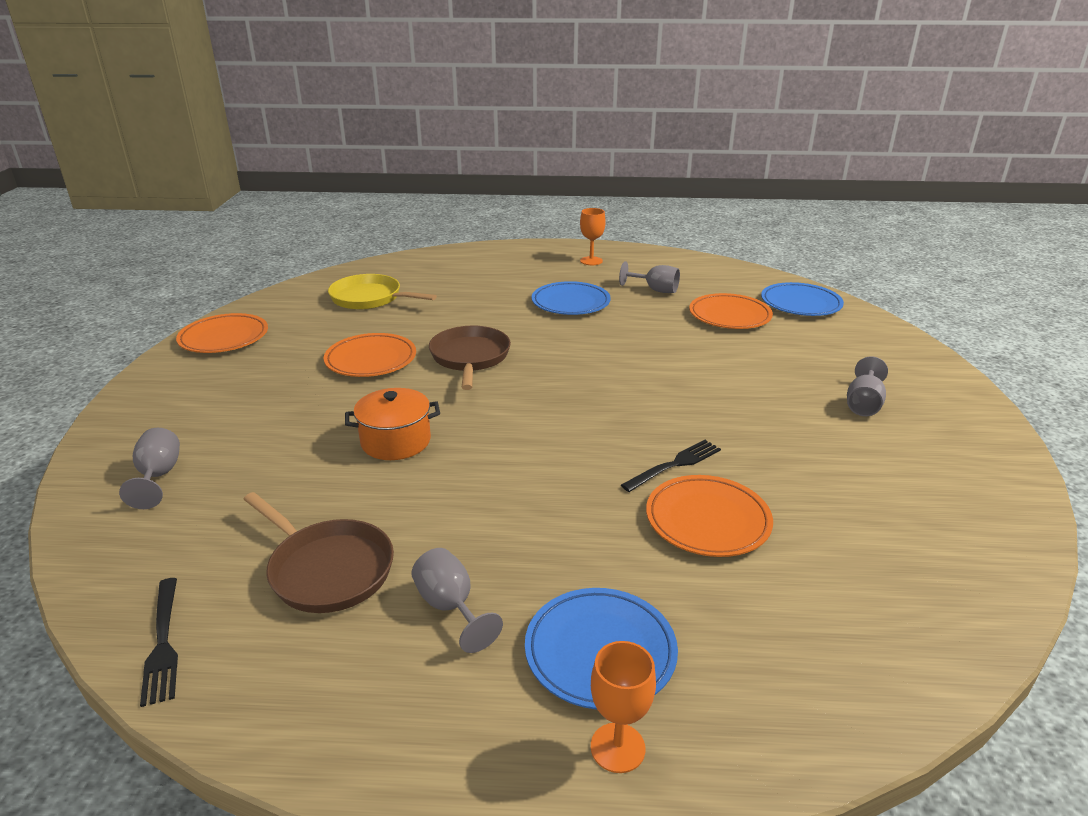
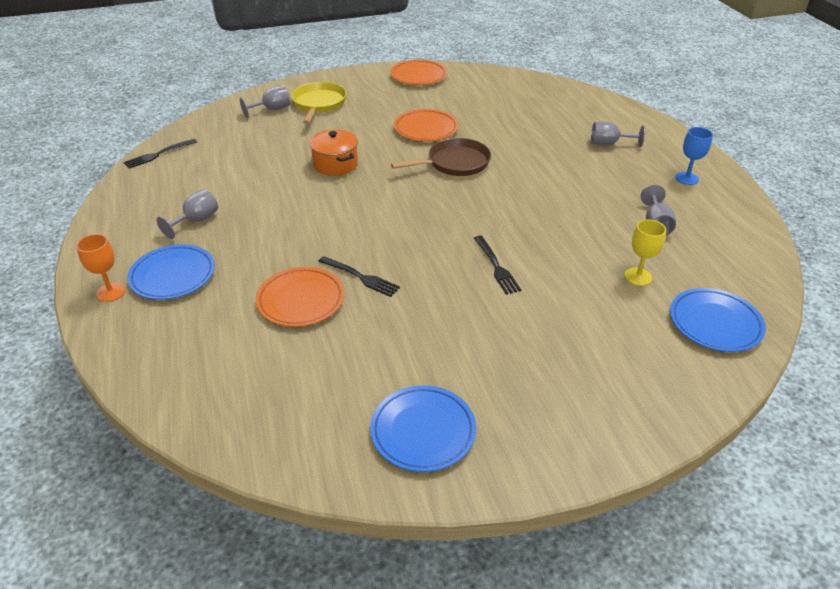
camera: 70 degrees right, 10 degrees up
brown pan [243,492,394,613] -> none
yellow pan [328,274,437,310] -> yellow pan moved to [291,82,347,124]
blue plate [532,281,611,315] -> blue plate moved to [370,385,476,472]
orange goblet [580,208,606,265] -> blue goblet [675,127,713,185]
orange plate [689,293,773,329] -> yellow goblet [625,219,666,286]
grey goblet [847,357,888,416] -> grey goblet moved to [591,121,645,147]
none -> black fork [474,236,521,295]

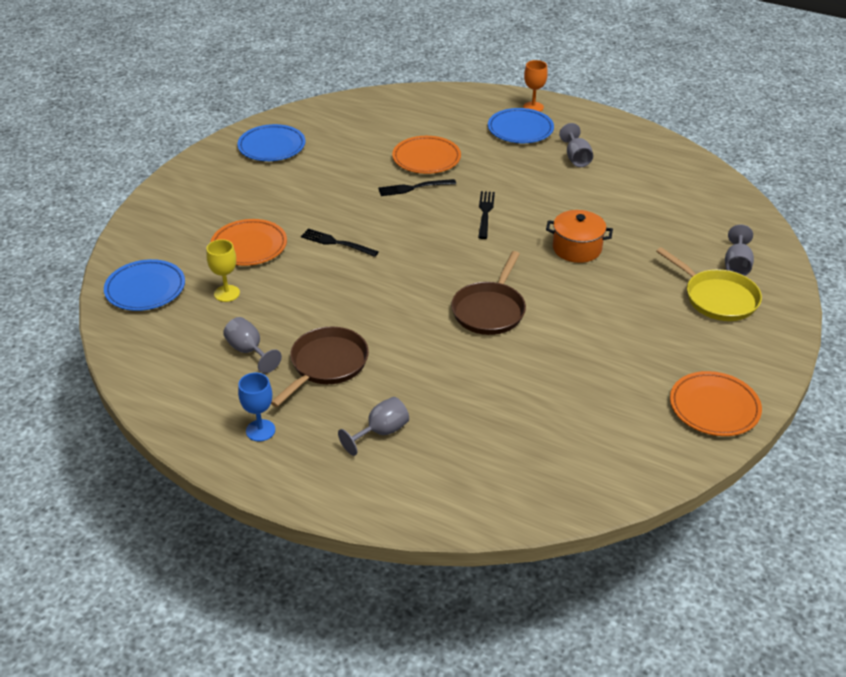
camera: 135 degrees right, 0 degrees up
black fork [123,139,197,168] -> black fork moved to [478,191,495,239]
orange plate [394,109,458,141] -> orange plate moved to [210,219,287,266]
none -> brown pan [271,326,369,407]

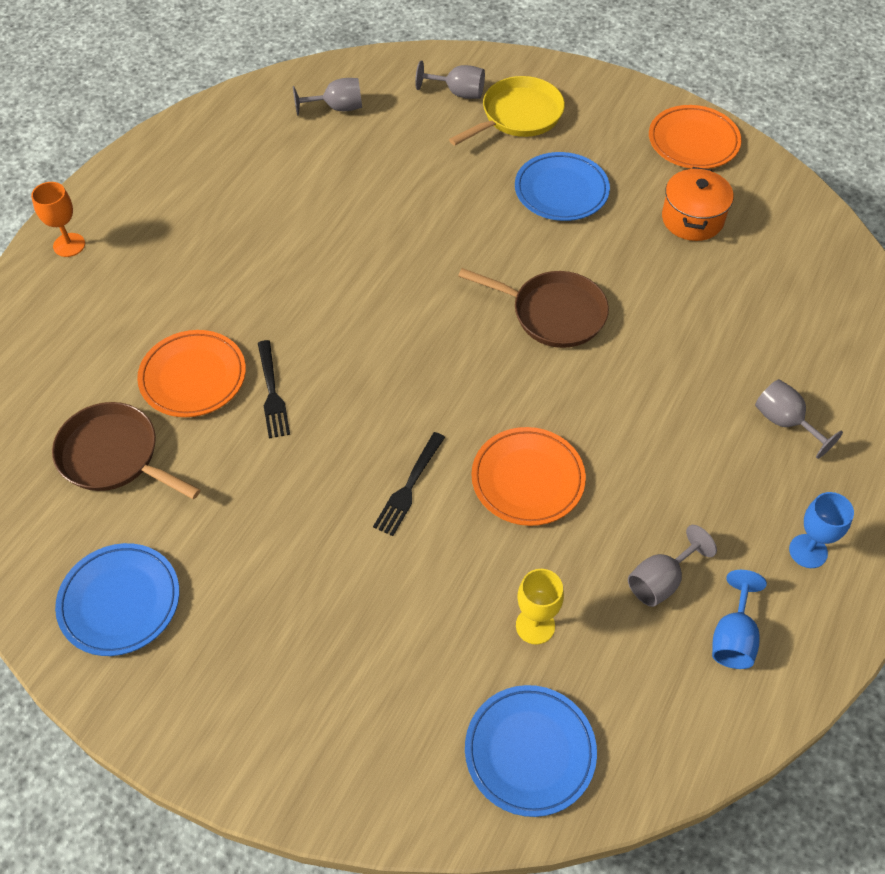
camera: 90 degrees left, 15 degrees up
orange plate [210,219,287,266] -> orange plate moved to [471,427,586,526]
brown pan [271,326,369,407] -> brown pan moved to [52,402,200,499]
black fork [478,191,495,239] -> none
blue plate [488,108,554,143] -> blue plate moved to [515,152,610,221]
orange pot [546,210,613,263] -> orange pot moved to [662,167,734,241]
grey goblet [559,123,593,167] -> grey goblet moved to [293,78,362,116]
none -> blue goblet [712,570,767,669]

